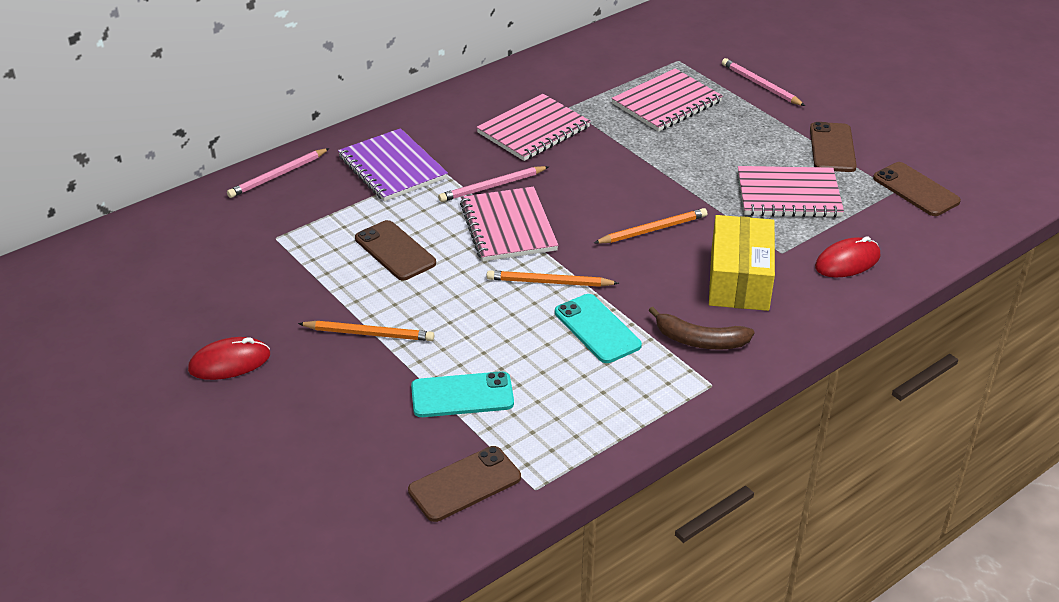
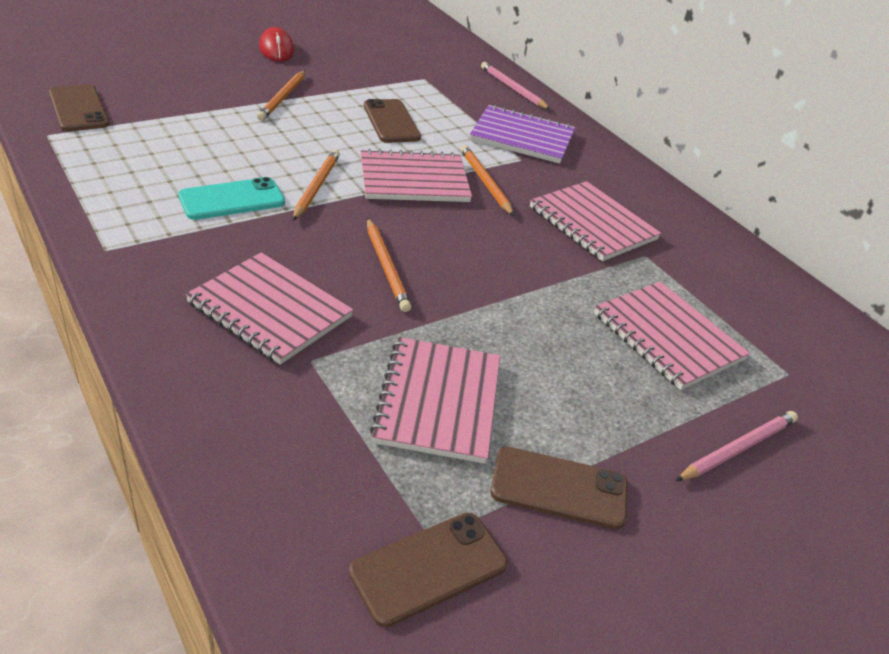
camera: 90 degrees right, 0 degrees up
purple notebook [338,128,448,202] -> purple notebook turned 45 degrees clockwise [470,105,575,164]
brown phone [355,220,436,280] -> brown phone turned 75 degrees counterclockwise [364,99,421,143]
turquoise phone [411,371,514,417] -> none
pink pencil [438,166,549,202] -> orange pencil [460,145,514,216]
brown banana [649,307,754,349] -> none
yellow box [709,215,775,311] -> pink notebook [185,252,353,365]
red mouse [815,236,880,277] -> none

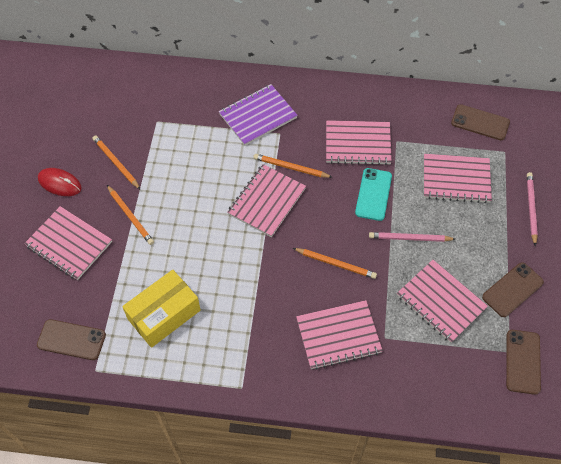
camera: 45 degrees left, 20 degrees up
turquoise phone [178,177,285,220] -> turquoise phone moved to [355,168,392,221]
orange pencil [293,150,340,220] -> orange pencil moved to [92,135,141,190]
brown phone [364,99,421,143] -> brown phone moved to [451,104,510,140]
pink pencil [481,62,551,110] -> pink pencil moved to [369,232,455,242]
none -> pink notebook [24,206,112,280]
none -> yellow box [122,270,201,348]

